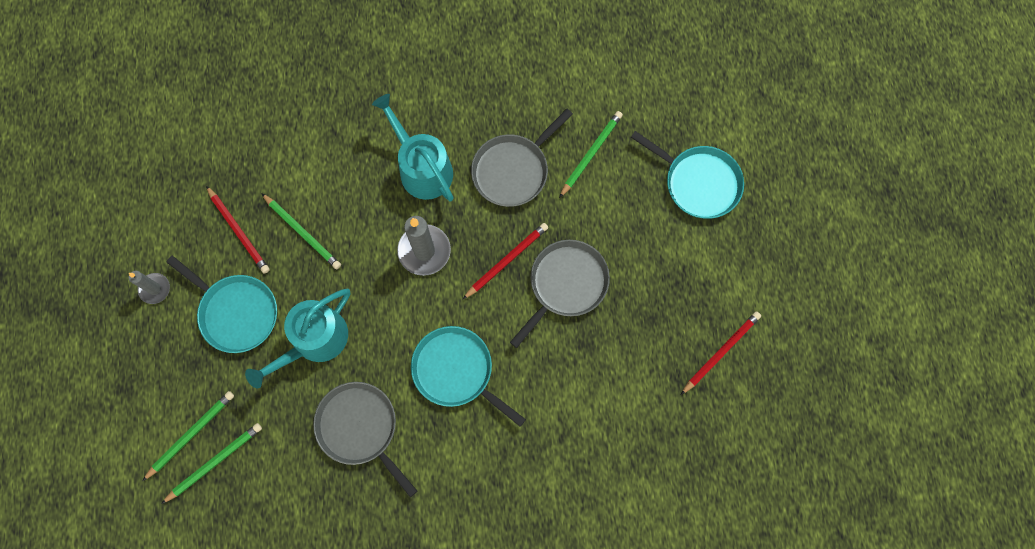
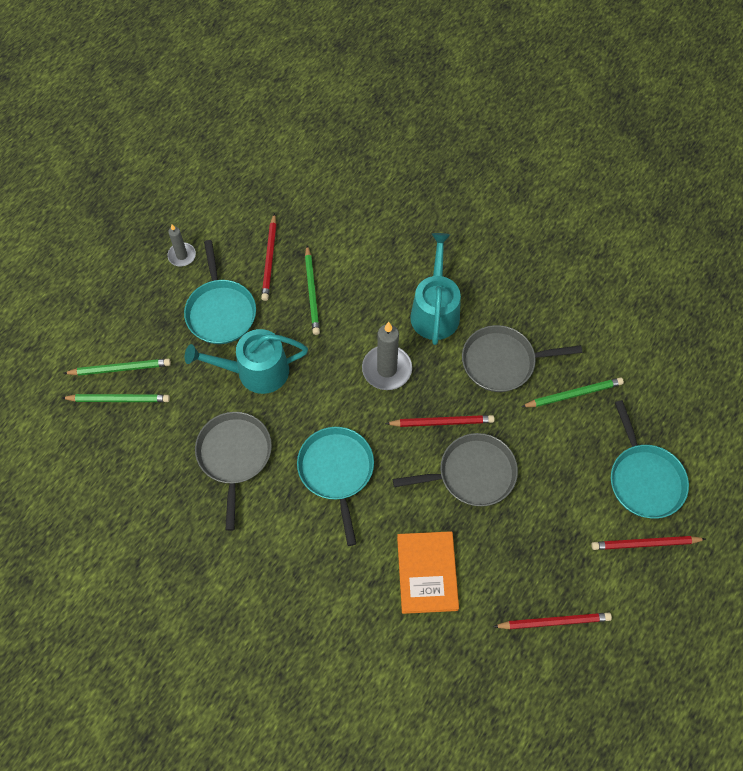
camera: 40 degrees right, 10 degrees down
none -> orange book [397,531,459,614]
none -> red pencil [591,536,706,550]

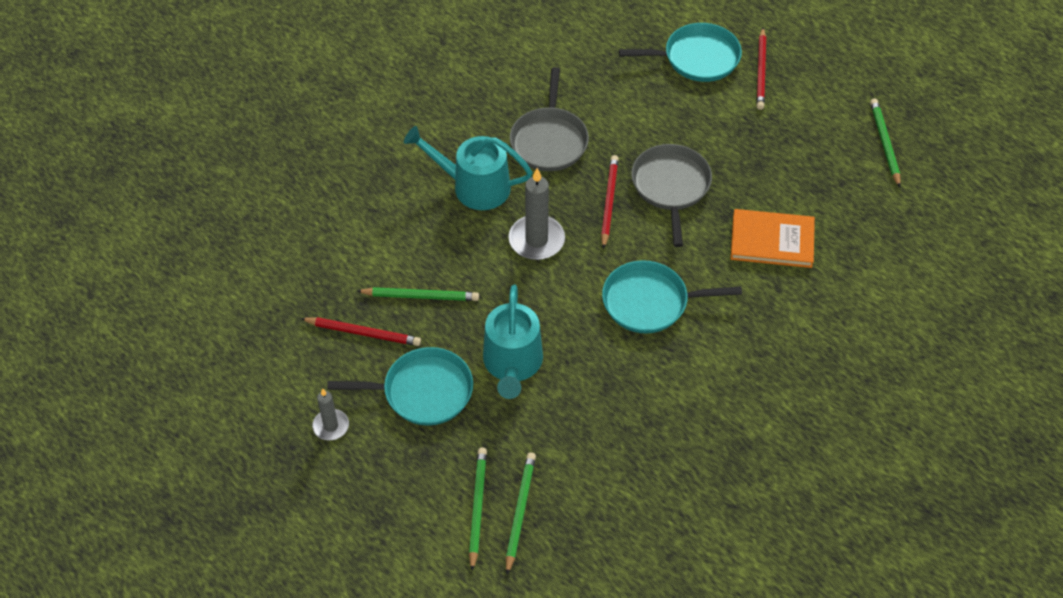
camera: 80 degrees left, 10 degrees down
grey pan [195,412,272,531] -> none
red pencil [493,613,612,629] -> none
green pencil [521,377,624,407] -> green pencil moved to [870,99,901,187]

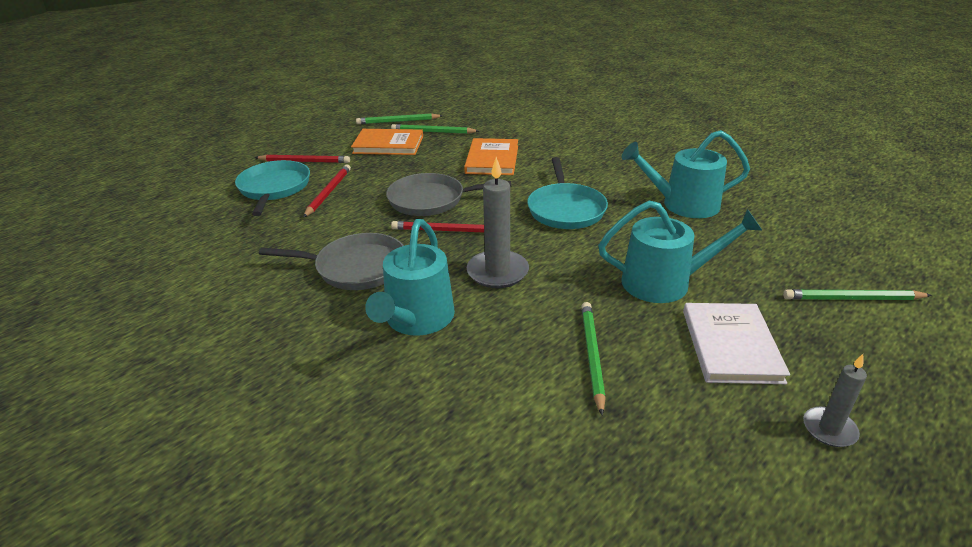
camera: 90 degrees left, 20 degrees down
red pencil [300,317,421,346] -> red pencil moved to [303,164,351,218]
turquoise pan [327,347,473,426] -> white book [683,303,790,384]
green pencil [506,452,536,575] -> green pencil moved to [391,124,479,134]
none -> orange book [351,129,423,155]
none -> turquoise watering can [622,130,750,218]

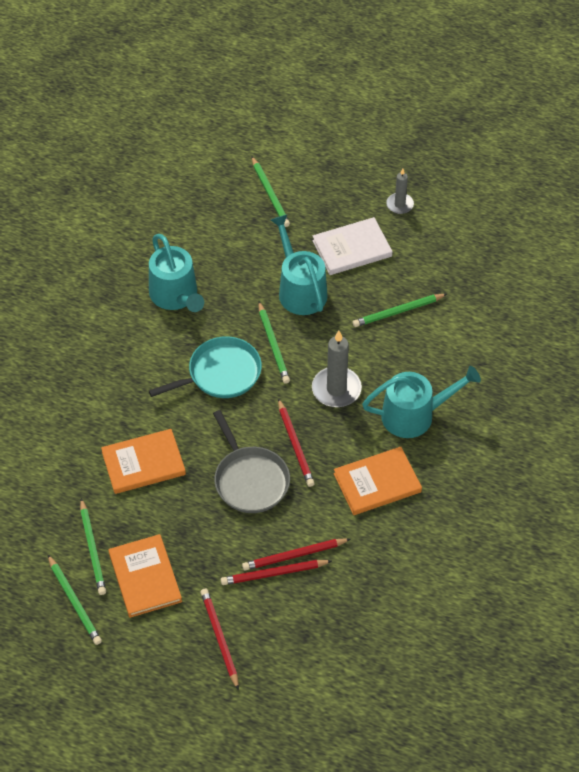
camera: 115 degrees left, 20 degrees up
turquoise pan [235,160,310,216] -> none
grey pan [259,233,404,290] -> orange book [334,447,422,515]
none -> red pencil [242,538,350,571]
none -> green pencil [258,302,290,384]

